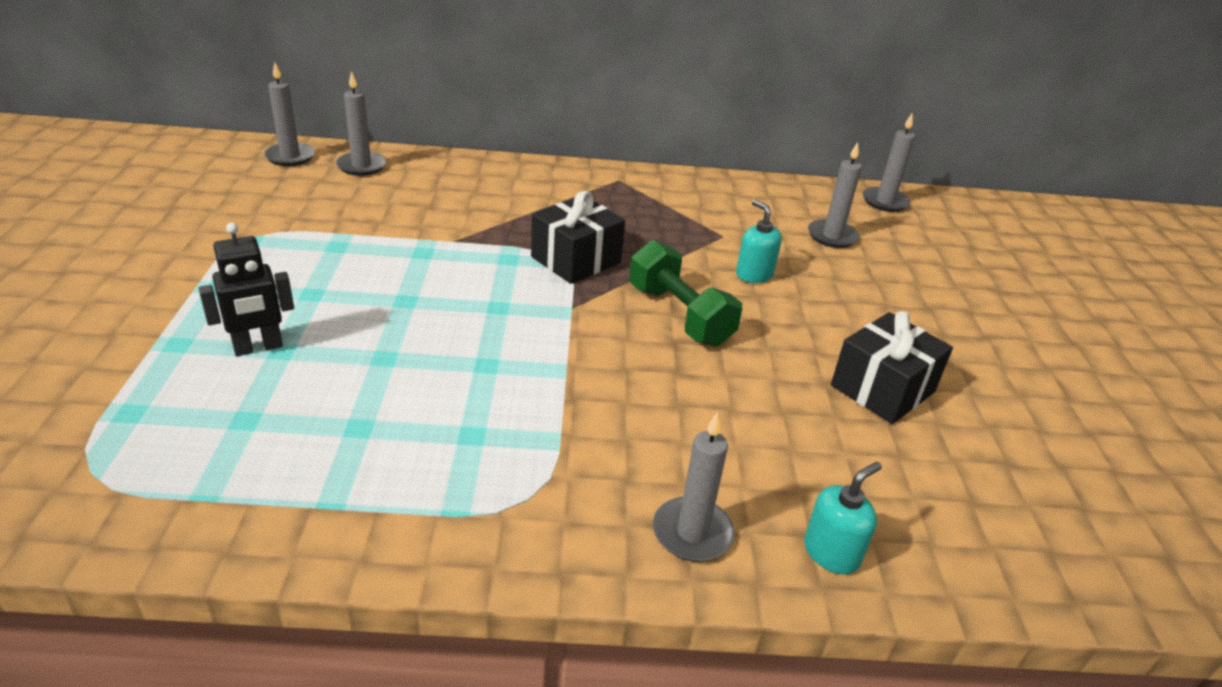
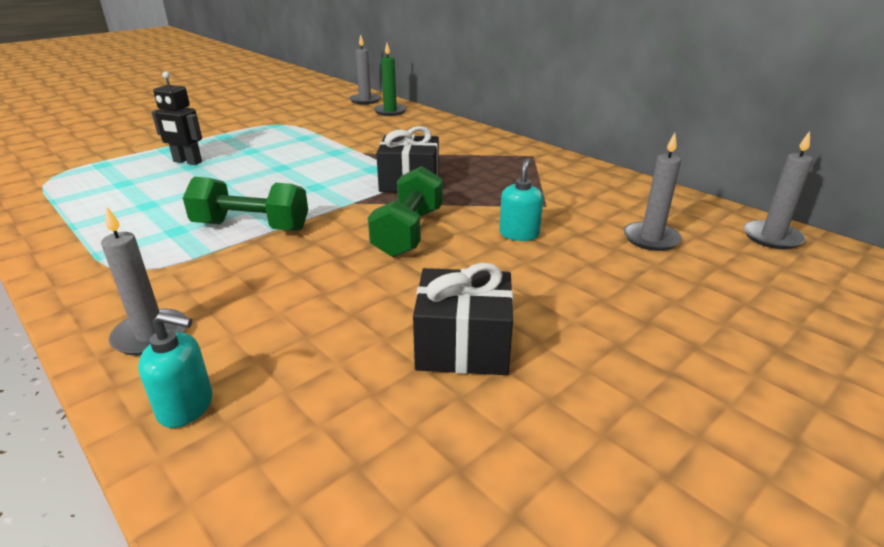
camera: 50 degrees right, 5 degrees down
grey candle [336,71,386,176] -> green candle [374,43,407,116]
none -> green dumbbell [183,177,308,231]

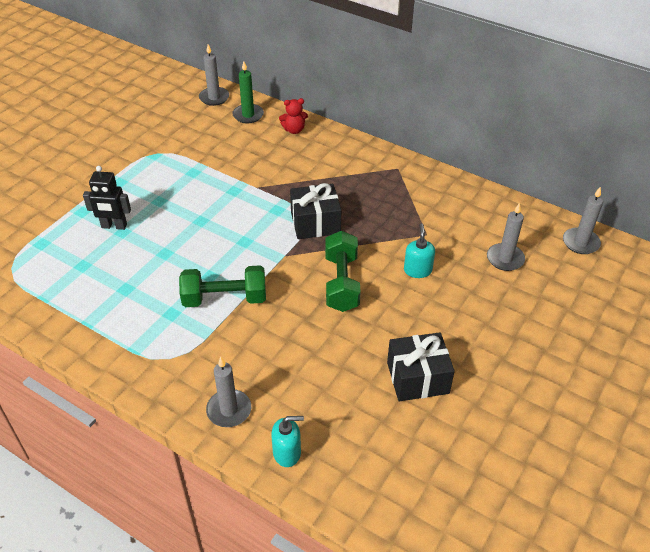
camera: 15 degrees left, 15 degrees up
none -> red teddy bear [279,98,308,134]

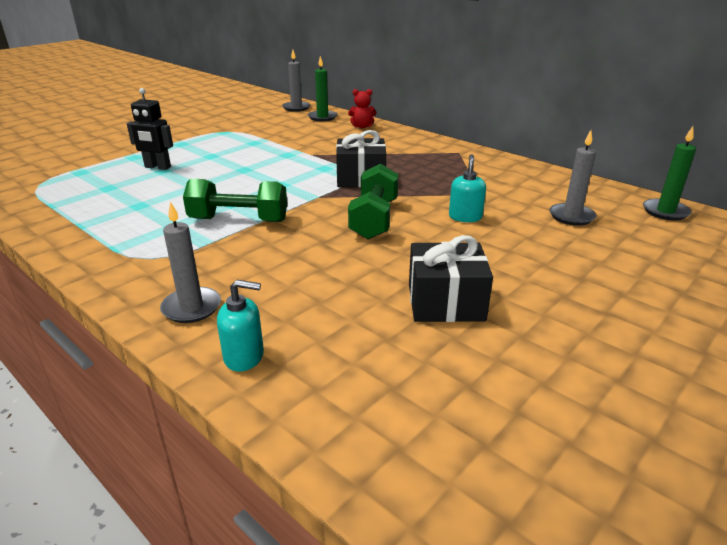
camera: 10 degrees right, 15 degrees down
grey candle [563,186,603,254] -> green candle [643,126,696,220]

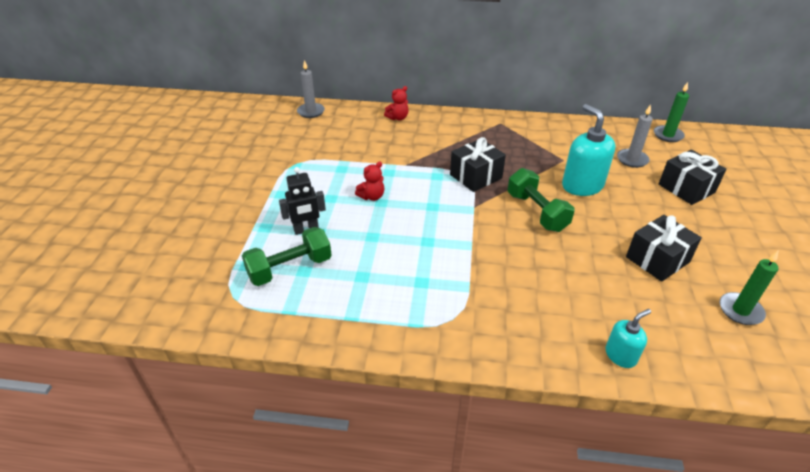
camera: 35 degrees left, 10 degrees up
grey candle [160,201,221,323] -> none
green dumbbell [183,179,287,222] -> green dumbbell moved to [242,227,332,286]
green candle [308,56,337,121] -> green candle moved to [720,251,778,325]
turquoise soap dispenser [449,154,486,222] -> turquoise soap dispenser [562,104,615,196], size x1.82
none -> red teddy bear [355,162,385,201]
none -> black gift [659,150,726,205]

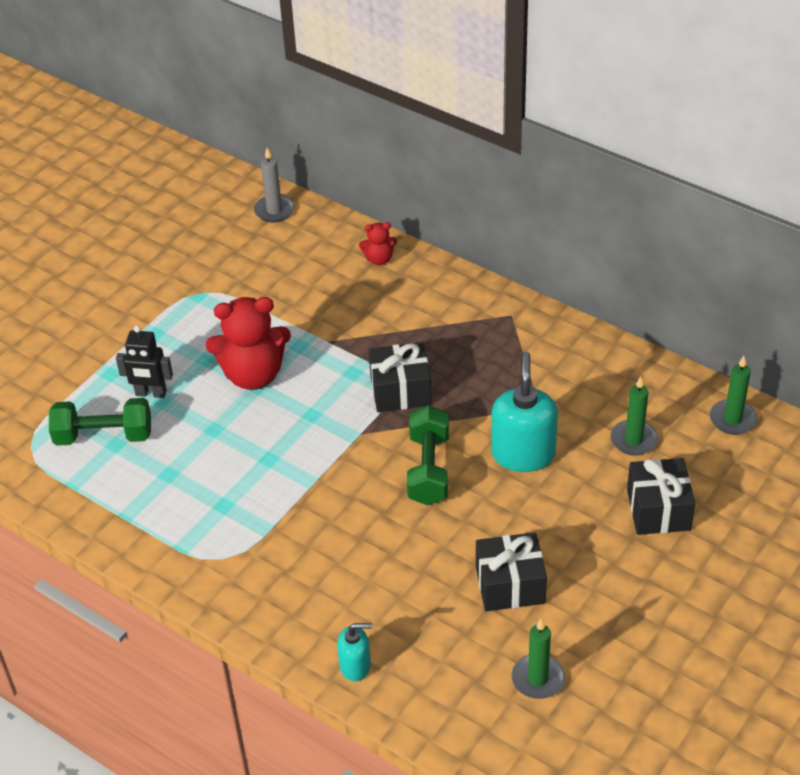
camera: 30 degrees right, 5 degrees up
red teddy bear [355,162,385,201] -> red teddy bear [206,297,291,390], size x2.06
grey candle [617,104,653,168] -> green candle [611,376,658,456]

